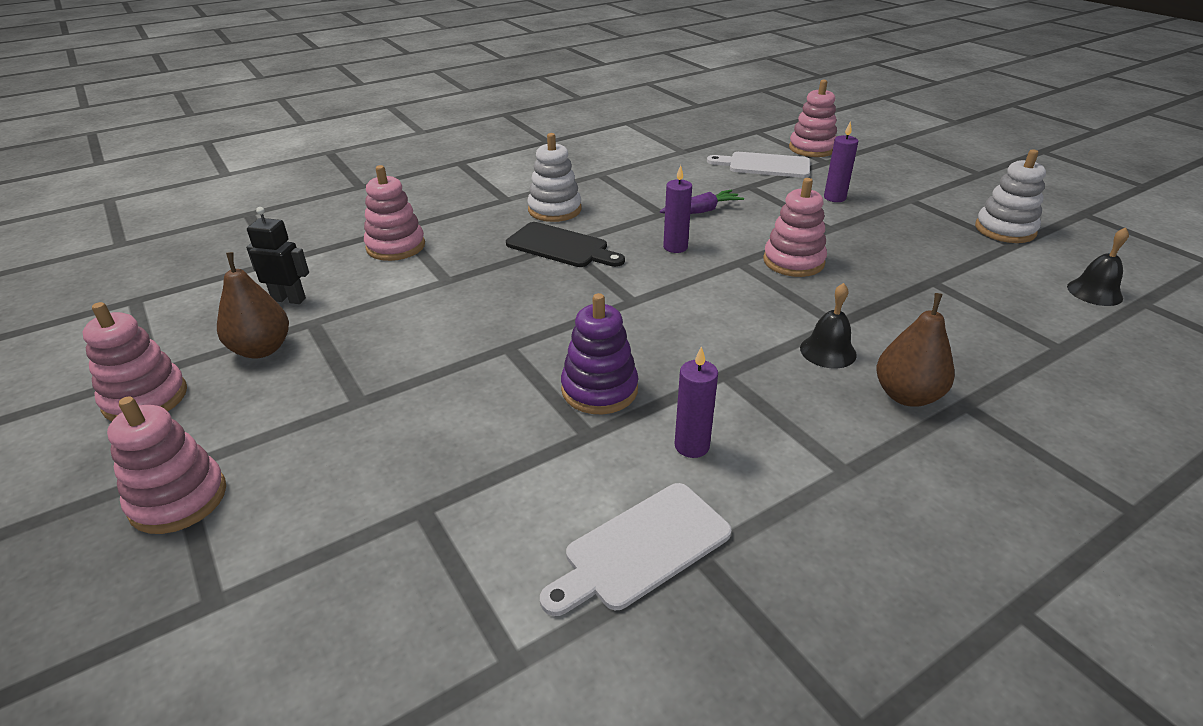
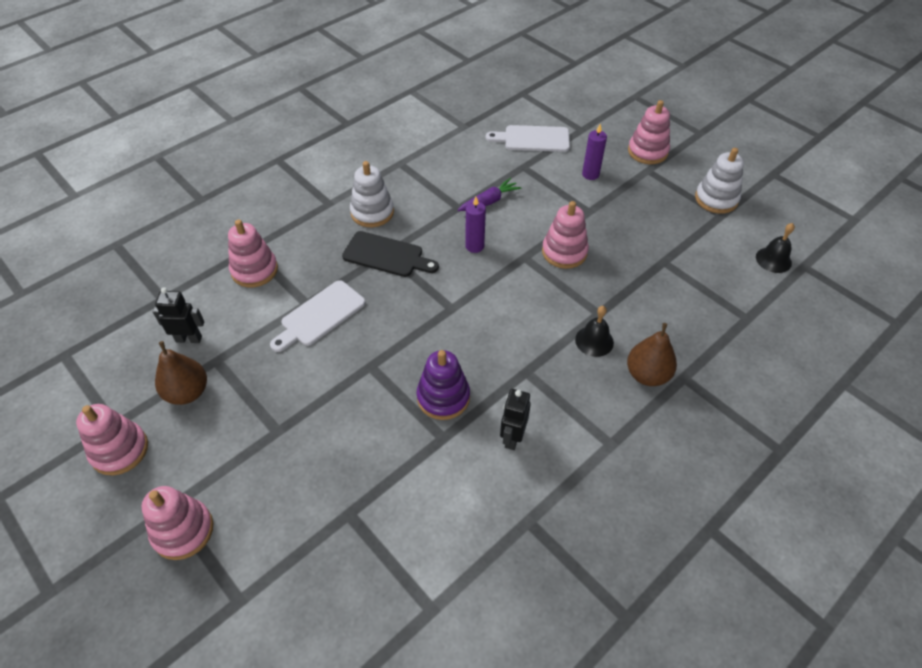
camera: 10 degrees left, 15 degrees up
white cutting board [540,483,732,616] -> white cutting board moved to [270,280,365,352]
purple candle [674,346,718,458] -> black robot [500,389,531,450]
pink stacking toy [789,80,837,157] -> pink stacking toy moved to [628,100,670,164]

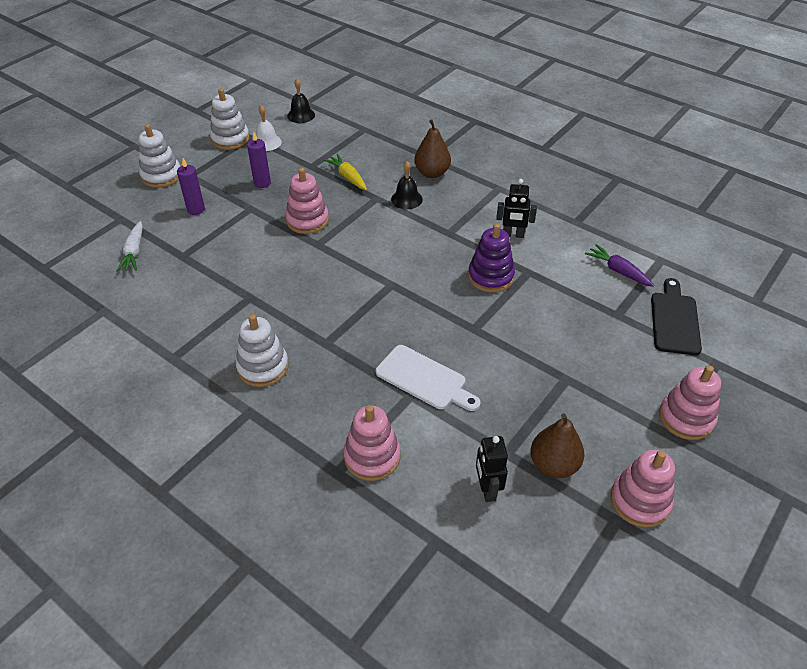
camera: 100 degrees left, 5 degrees down
black cutting board [342,231,439,277] -> black cutting board moved to [651,278,702,355]
purple carrot [458,178,522,211] -> purple carrot moved to [585,244,654,287]
purple candle [465,197,486,253] -> purple candle moved to [247,132,271,188]
white cutting board [486,125,570,152] -> white carrot [116,221,143,272]
pink stacking toy [628,100,670,164] -> white stacking toy [139,124,180,188]
none -> white bell [256,105,282,151]
none -> yellow carrot [323,154,367,190]

